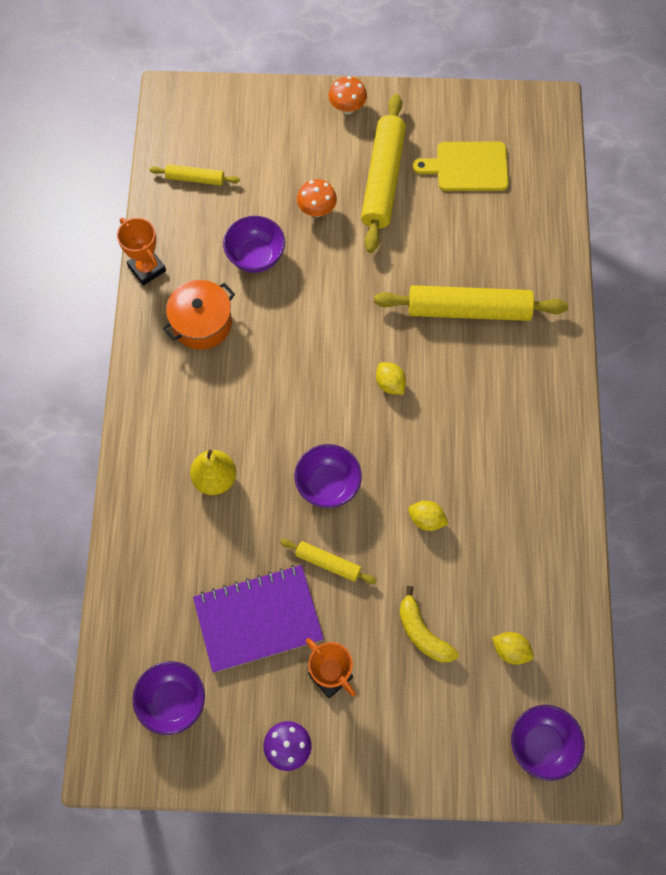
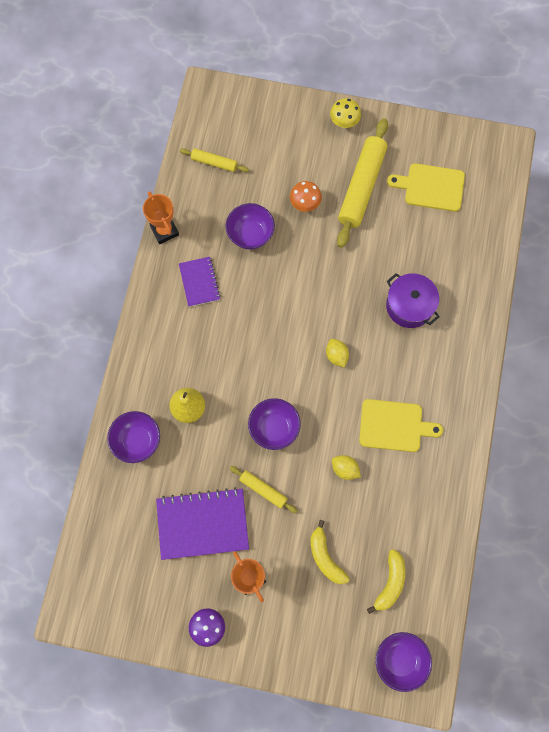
camera: 10 degrees right, 5 degrees up
purple bowl [133,661,205,735] -> purple bowl moved to [107,411,160,463]
orange pot [163,280,235,350] -> purple notebook [179,257,221,307]
orange mushroom [328,76,367,115] -> yellow mushroom [330,98,361,128]
yellow rolling pin [374,285,568,321] -> purple pot [386,273,440,328]
yellow lemon [492,632,534,665] -> yellow banana [367,549,405,614]
none -> yellow cutting board [359,399,443,452]

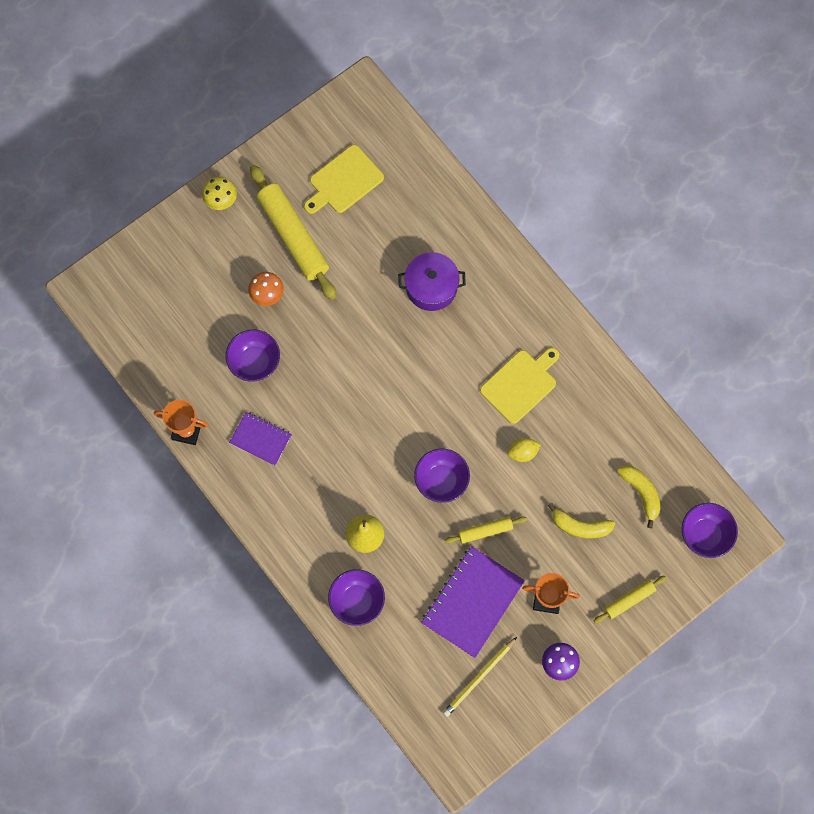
camera: 50 degrees left, 0 degrees up
yellow rolling pin [180,148,249,172] -> yellow rolling pin moved to [594,576,667,624]
yellow lemon [326,339,349,368] -> none
none -> yellow pencil [443,637,517,717]

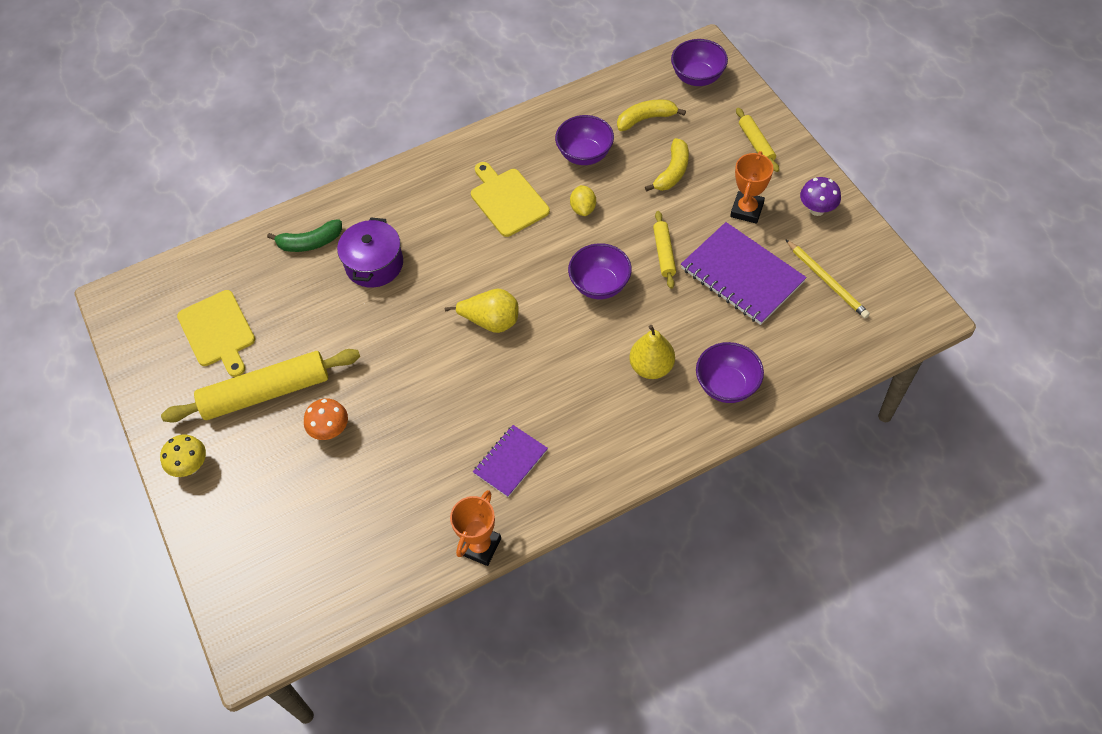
camera: 75 degrees left, 15 degrees down
purple bowl [226,329,280,382] -> purple bowl moved to [555,115,614,165]
none -> green banana [267,219,342,252]
none -> yellow pear [445,289,519,333]

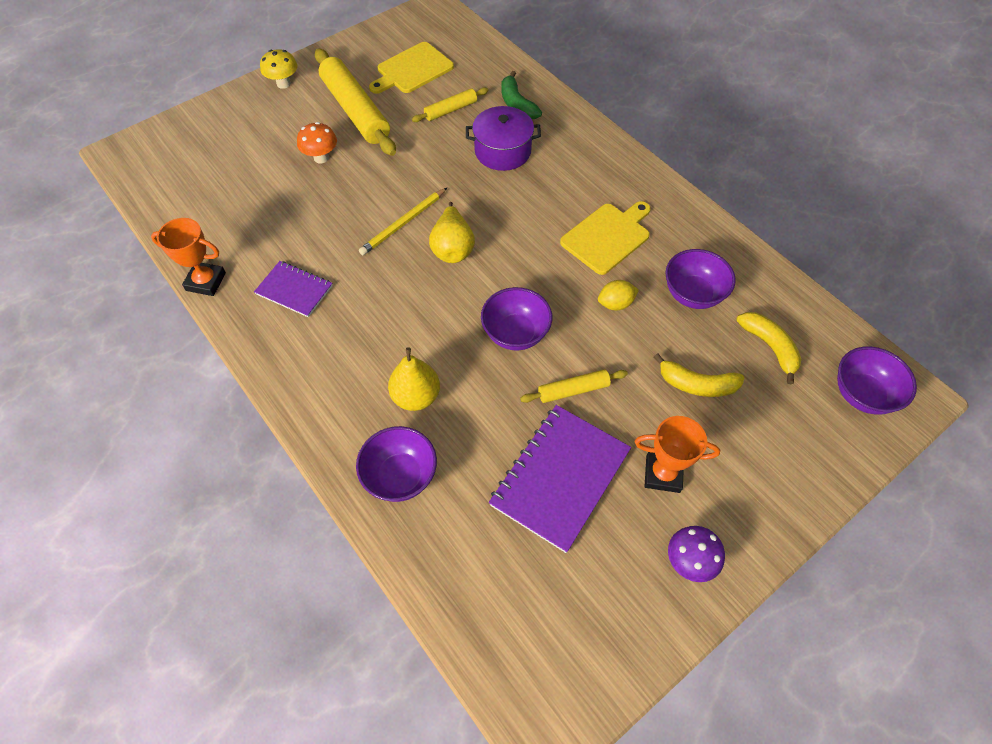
camera: 75 degrees right, 0 degrees up
yellow rolling pin [736,108,779,172] -> yellow rolling pin moved to [412,87,488,122]
yellow pencil [786,240,870,319] -> yellow pencil moved to [359,188,447,255]

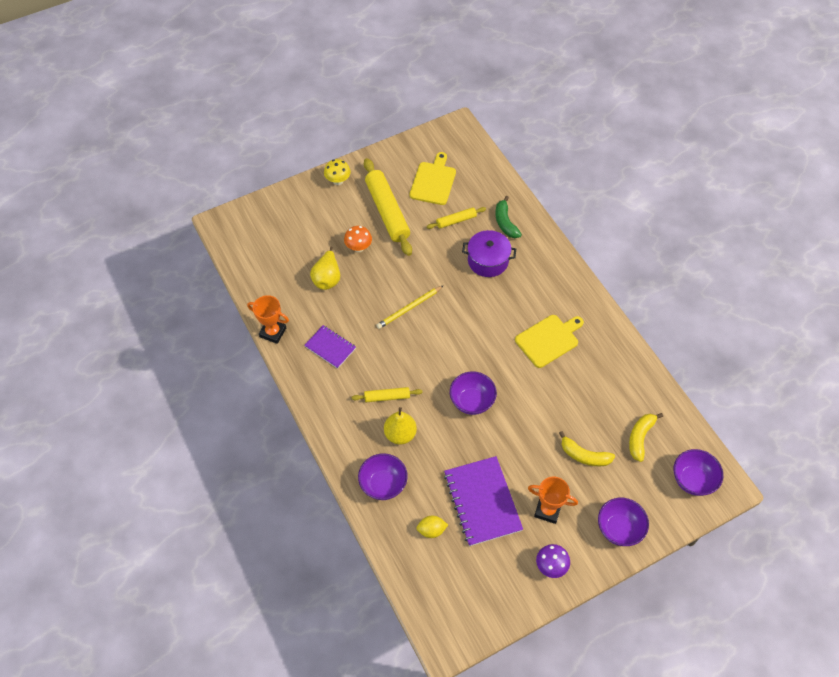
camera: 10 degrees right, 0 degrees up
yellow cutting board [369,42,454,94] -> yellow cutting board turned 135 degrees clockwise [409,152,456,205]
yellow pear [429,202,475,263] -> yellow pear moved to [310,247,340,290]
purple notebook [489,405,631,553] -> purple notebook turned 60 degrees counterclockwise [444,456,523,546]
yellow rolling pin [520,369,628,403] -> yellow rolling pin moved to [352,387,423,402]
yellow lemon [598,280,639,311] -> yellow lemon moved to [416,515,448,538]
purple bowl [666,249,736,309] -> purple bowl moved to [598,498,649,546]
yellow banana [736,312,802,384] -> yellow banana turned 135 degrees counterclockwise [629,413,663,462]

